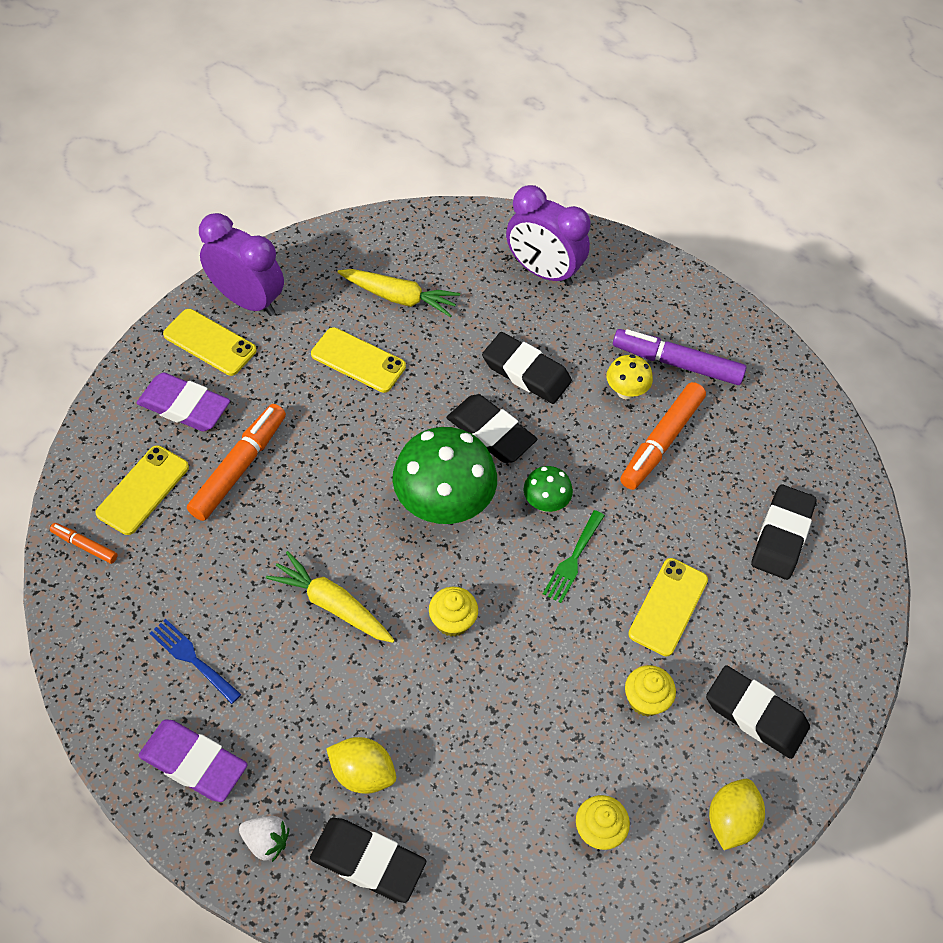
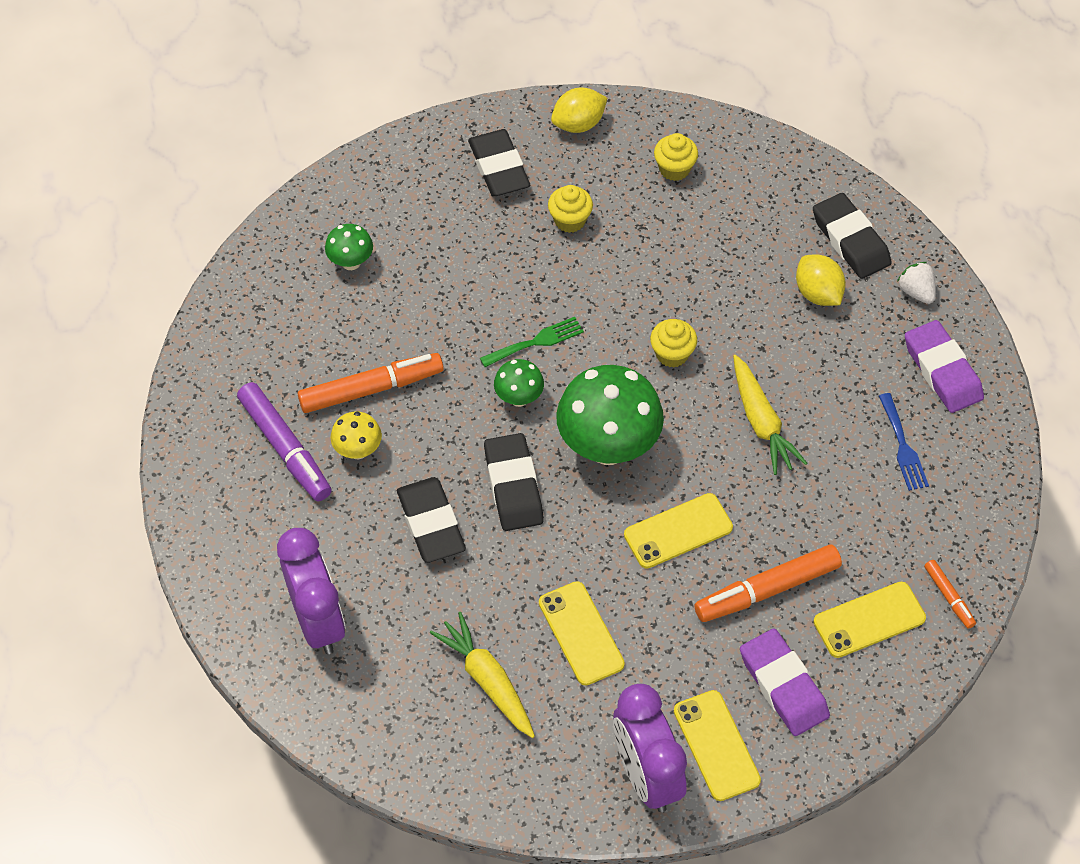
camera: 140 degrees left, 0 degrees up
yellow phone [628,558,708,657] -> yellow phone moved to [624,493,733,569]
black eraser [751,485,817,580] -> green mushroom [325,224,373,270]

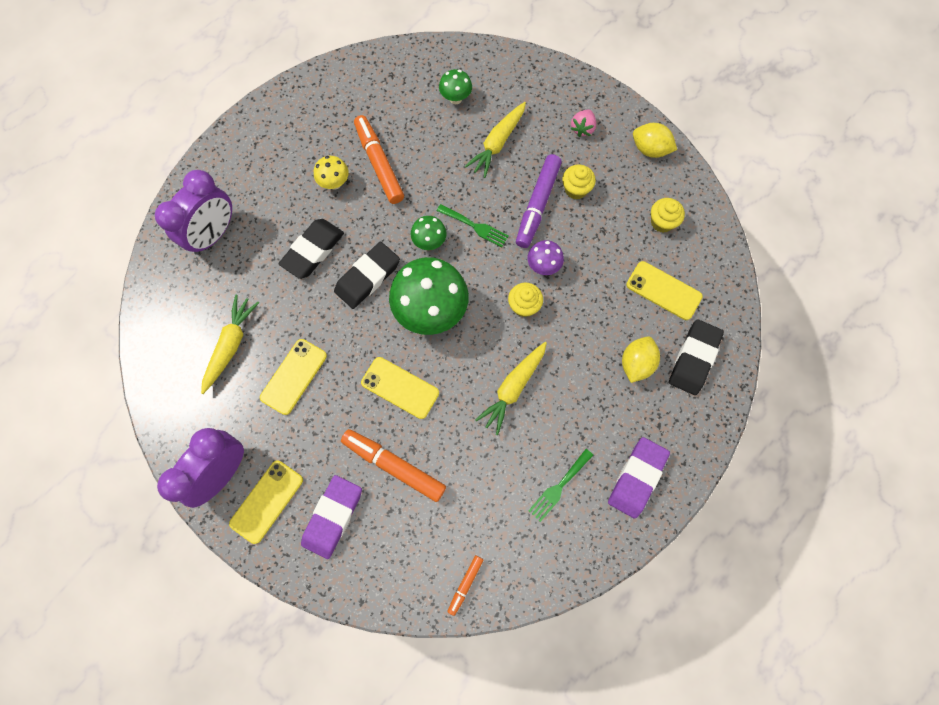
camera: 55 degrees right, 15 degrees up
purple marker [237,382,332,501] -> purple marker moved to [516,154,562,248]
orange marker [298,353,444,413] -> orange marker turned 150 degrees counterclockwise [354,115,404,204]
black eraser [468,129,530,196] -> pink strawberry [570,110,596,137]
yellow phone [814,582,926,658] -> yellow phone moved to [626,261,703,320]
blue fork [879,393,929,491] -> green fork [528,449,593,522]
white strawberry [897,262,936,304] -> none
none -> yellow carrot [465,102,526,178]
none -> purple mushroom [527,240,564,275]

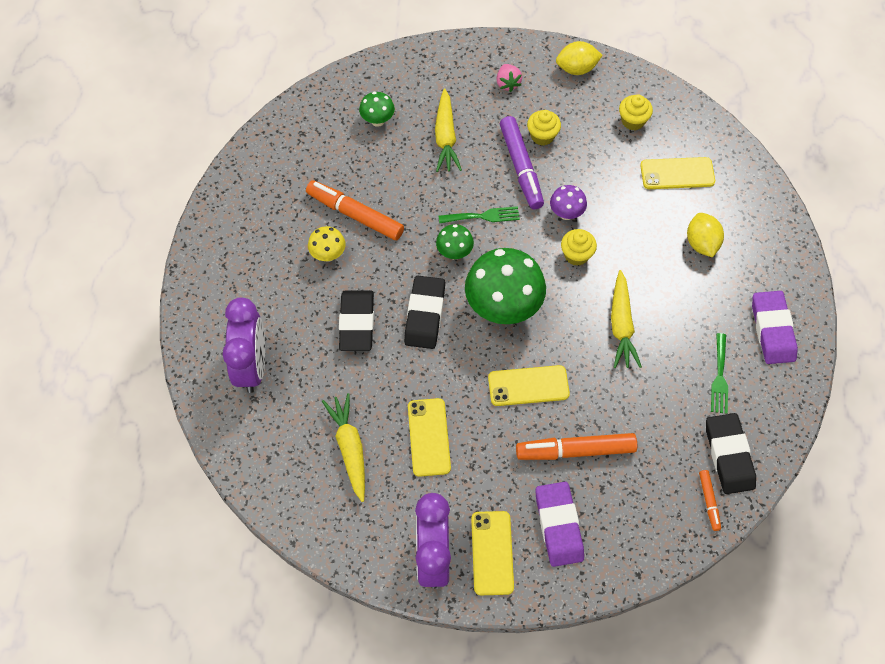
camera: 35 degrees left, 10 degrees down
black eraser [669,319,724,395] -> black eraser moved to [706,413,756,494]

